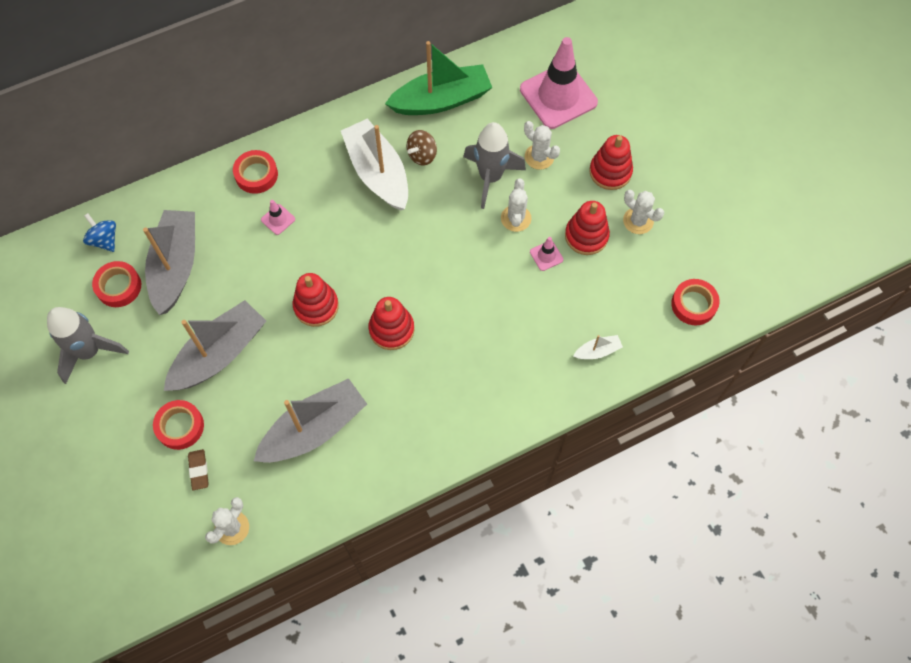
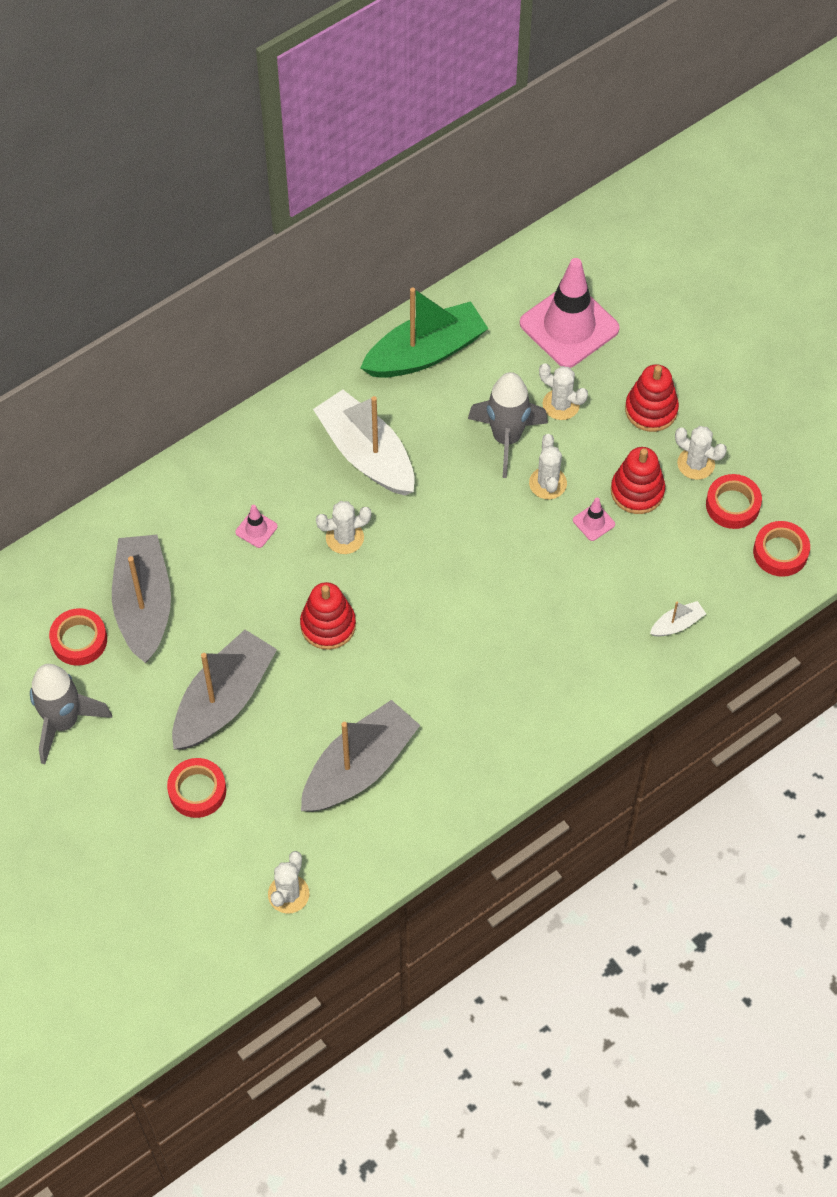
camera: 10 degrees left, 5 degrees down
blue spinning top [83,213,116,252] -> none
brown eraser [188,449,209,490] -> none
red tape [233,150,278,194] -> red tape moved to [706,474,762,529]
red stacking toy [369,297,414,350] -> none
brown spinning top [406,130,437,166] -> none
none -> white cactus [316,501,371,554]

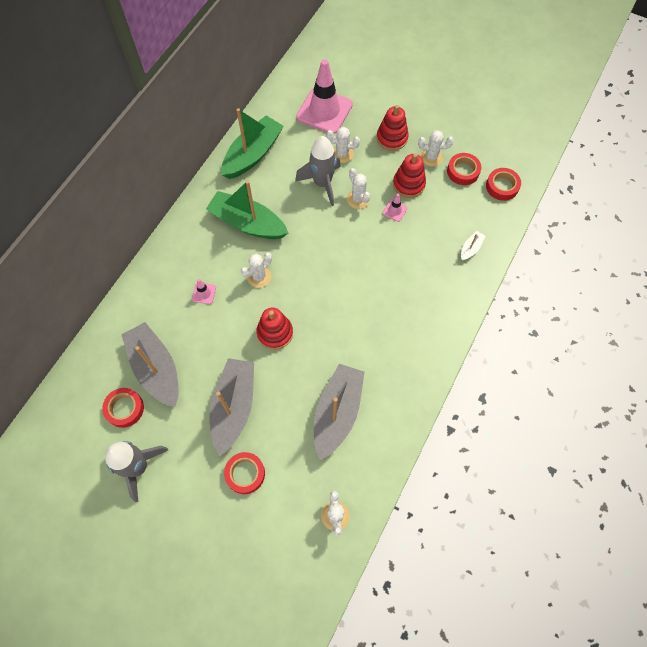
camera: 25 degrees left, 5 degrees up
white boat [313,389,415,495] -> green boat [206,180,288,239]

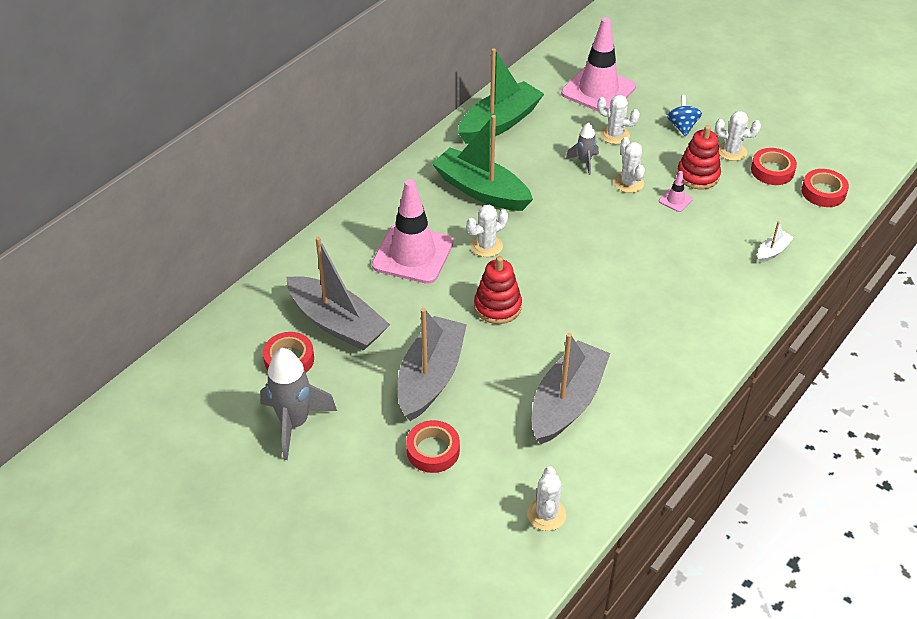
camera: 10 degrees right, 20 degrees down
grey boat [121,322,179,407] -> grey boat turned 150 degrees clockwise [286,237,390,351]
pink traffic cone [192,279,216,304] -> pink traffic cone [372,179,453,284], size x2.45
grey rocket [295,136,341,206] -> grey rocket [566,122,599,175], size x0.54
red stacking toy [377,105,409,151] -> blue spinning top [667,95,702,136]

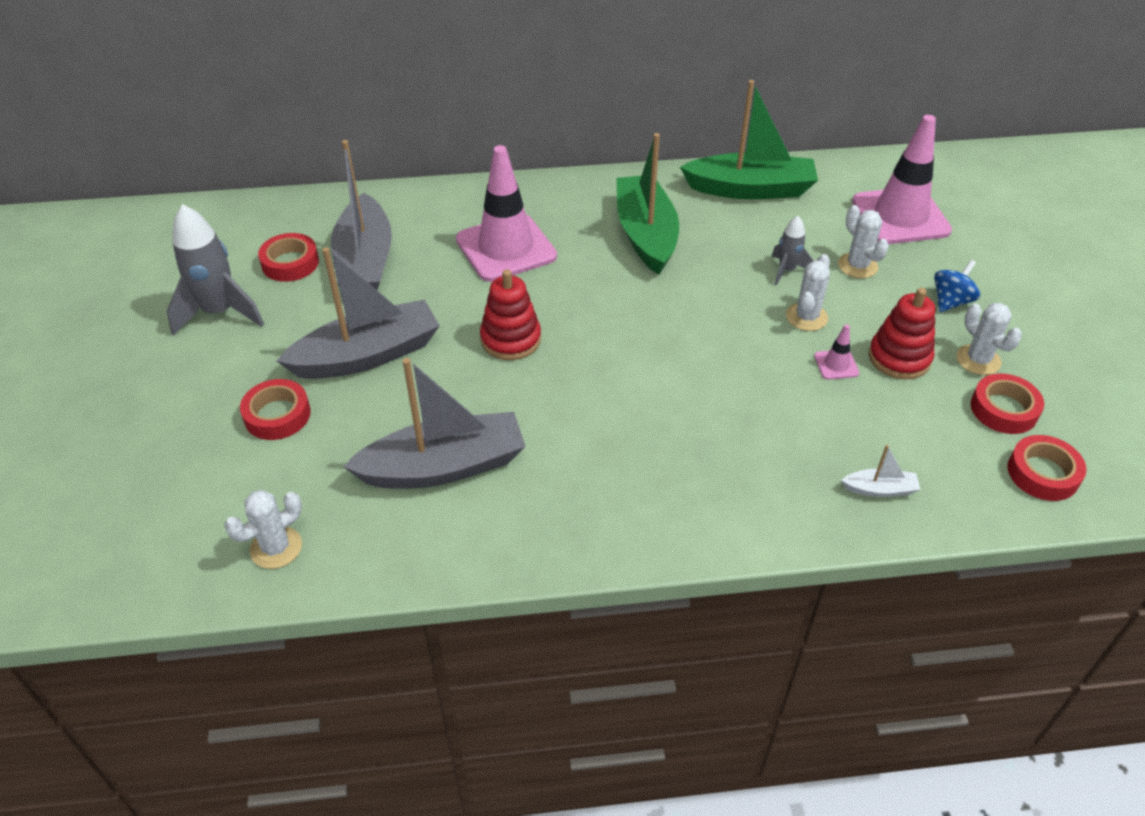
camera: 45 degrees right, 0 degrees up
white cactus [467,205,508,257] -> none

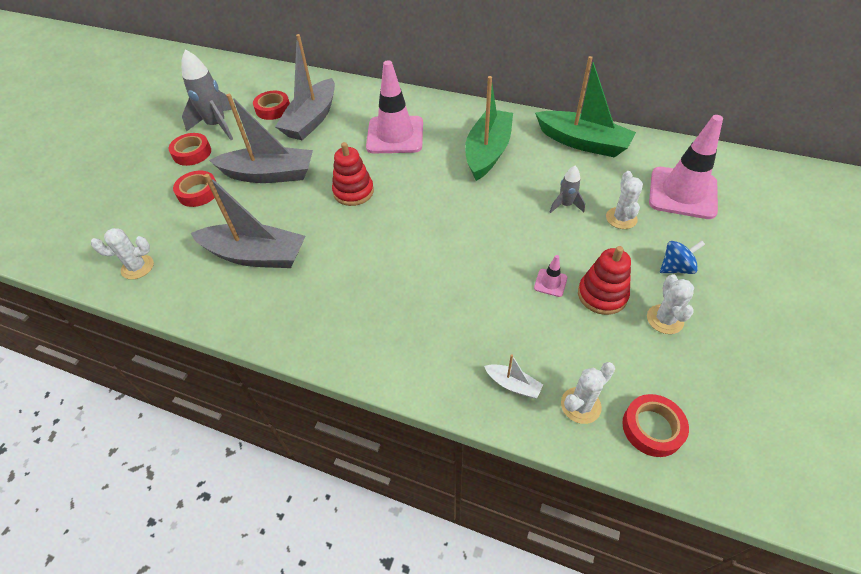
camera: 30 degrees right, 5 degrees up
white cactus [786,254,830,331] -> white cactus moved to [561,362,615,424]
red tape [971,374,1044,434] -> red tape moved to [169,133,211,166]

